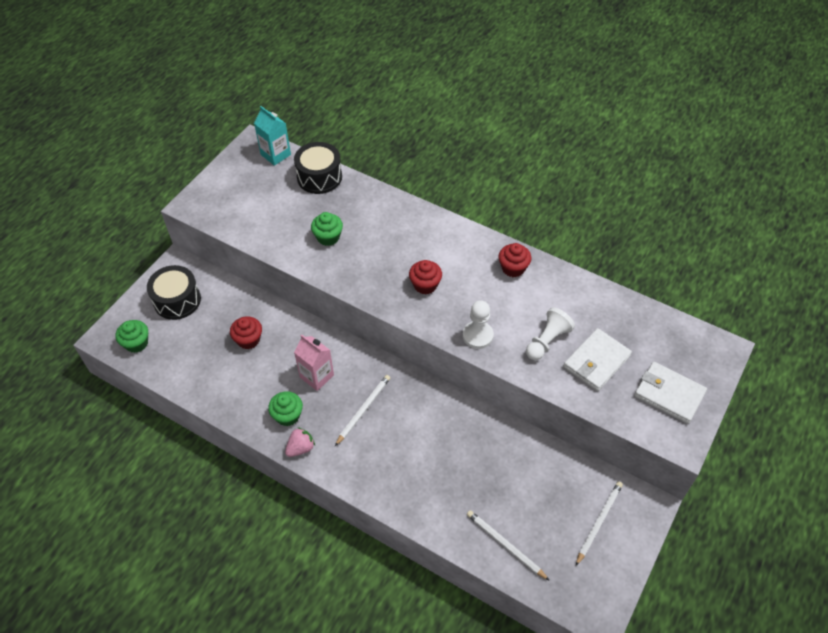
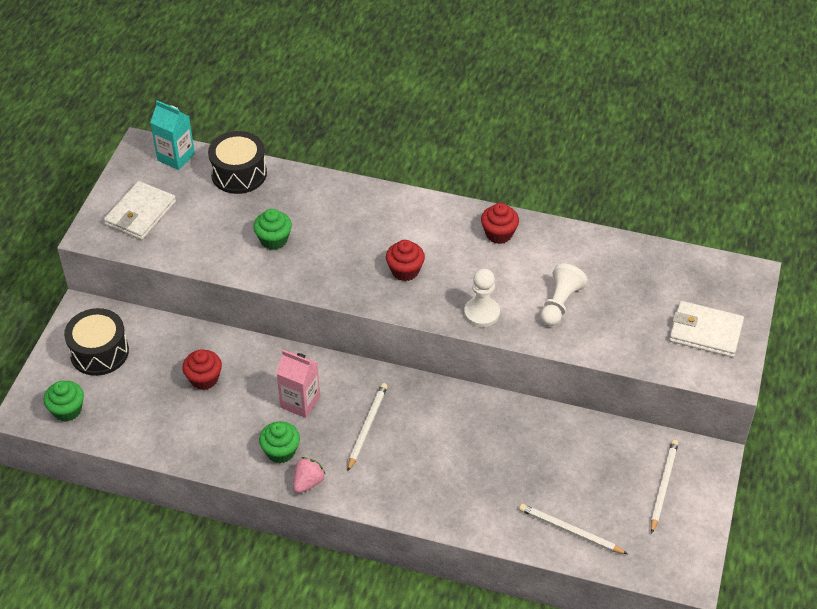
camera: 15 degrees left, 5 degrees down
white wallet [564,328,632,391] -> white wallet moved to [104,181,176,240]

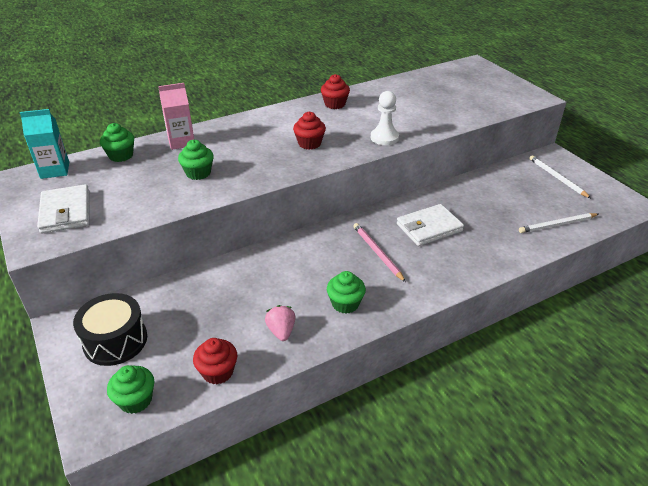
camera: 45 degrees left, 10 degrees down
red cupcake [182,349,222,390] -> red cupcake moved to [193,338,237,384]
black drum [208,131,267,194] -> green cupcake [100,123,134,162]
pink carton [276,350,320,418] -> pink carton moved to [158,83,194,150]
pink strawberry [293,457,326,493] -> pink strawberry moved to [265,305,295,341]
white pencil [348,383,388,471] -> pink pencil [354,223,406,282]
white pawn [541,263,588,326] -> none
white wallet [669,301,744,357] -> white wallet moved to [397,204,464,246]

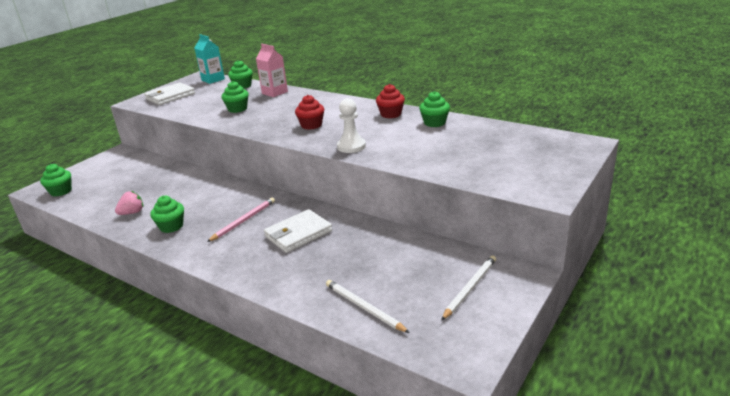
camera: 65 degrees right, 10 degrees down
black drum [73,293,147,366] -> none
red cupcake [193,338,237,384] -> none
white wallet [397,204,464,246] -> white wallet turned 75 degrees counterclockwise [264,209,332,253]
none -> green cupcake [419,91,450,127]

